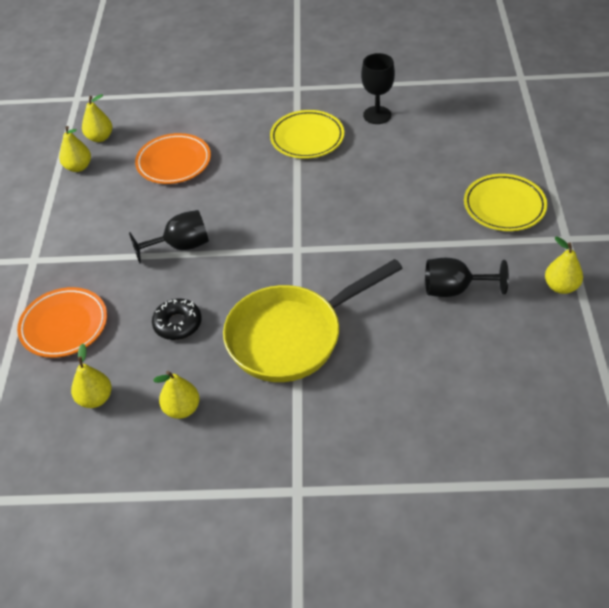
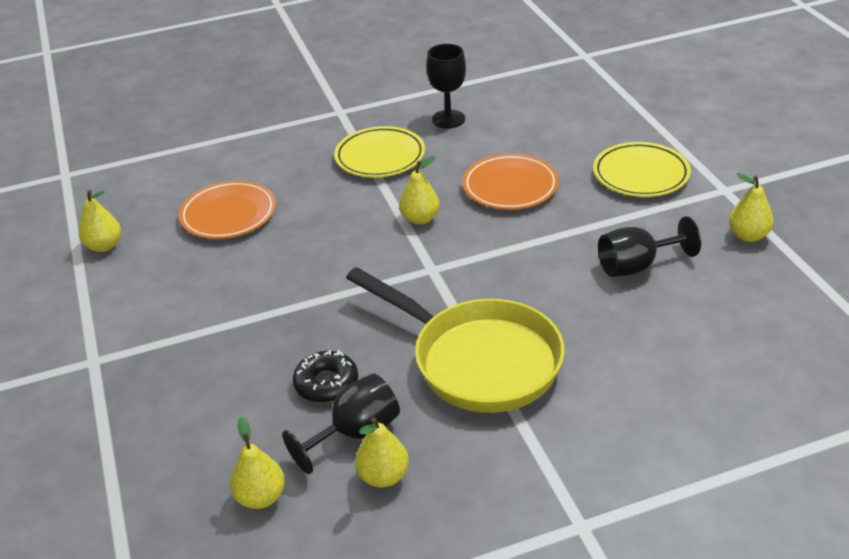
camera: 20 degrees left, 10 degrees down
orange plate [17,287,107,358] -> orange plate moved to [462,154,559,210]
yellow pear [82,94,112,142] -> yellow pear moved to [399,156,440,225]
black goblet [129,210,209,263] -> black goblet moved to [282,374,400,474]
yellow pan [223,259,403,382] -> yellow pan turned 90 degrees counterclockwise [346,267,565,413]

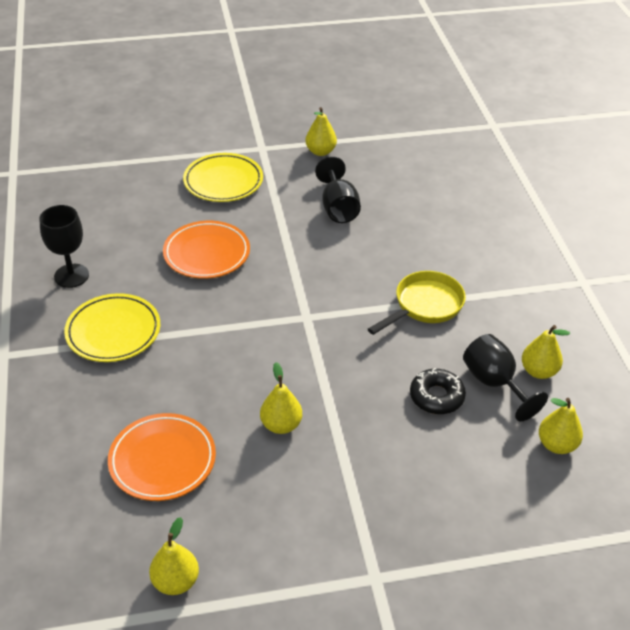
camera: 85 degrees left, 5 degrees up
yellow pan [346,267,565,413] -> yellow pan [368,271,466,335], size x0.60
yellow pear [399,156,440,225] -> yellow pear moved to [260,362,302,434]

